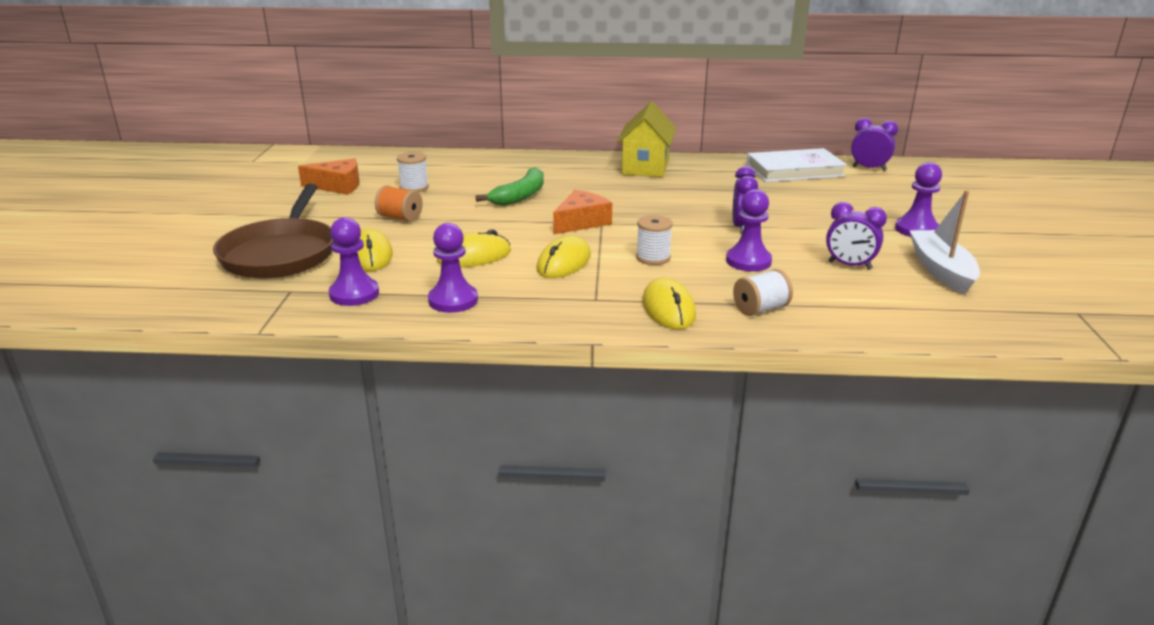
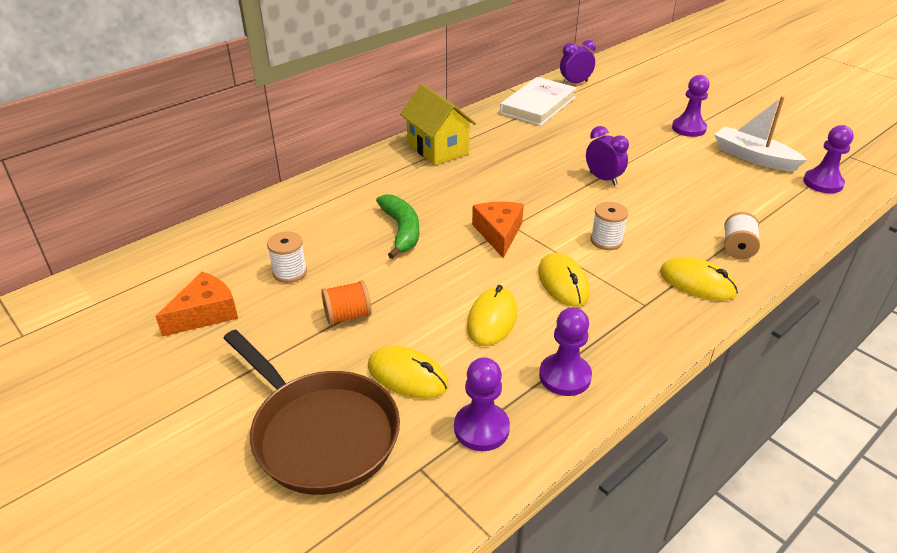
camera: 45 degrees left, 10 degrees up
purple pawn [726,189,772,272] -> purple pawn moved to [803,125,854,193]
purple clock [826,202,887,270] -> none

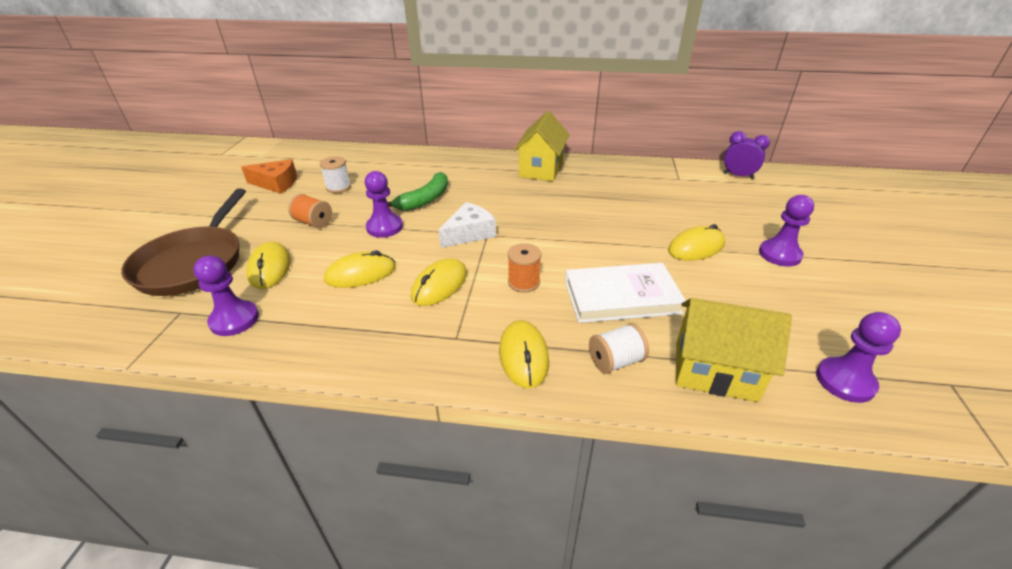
camera: 50 degrees right, 0 degrees up
orange cheese [472,202,524,258] -> white cheese [439,202,496,248]
white book [500,77,577,126] -> white book moved to [565,263,686,323]
purple pawn [539,307,592,396] -> purple pawn moved to [365,171,403,238]
purple clock [586,126,629,186] -> none
white spool [591,202,628,250] -> orange spool [508,243,541,293]
white boat [714,96,807,172] -> none
none -> yellow mouse [668,224,725,261]
none -> yellow house [676,298,792,402]

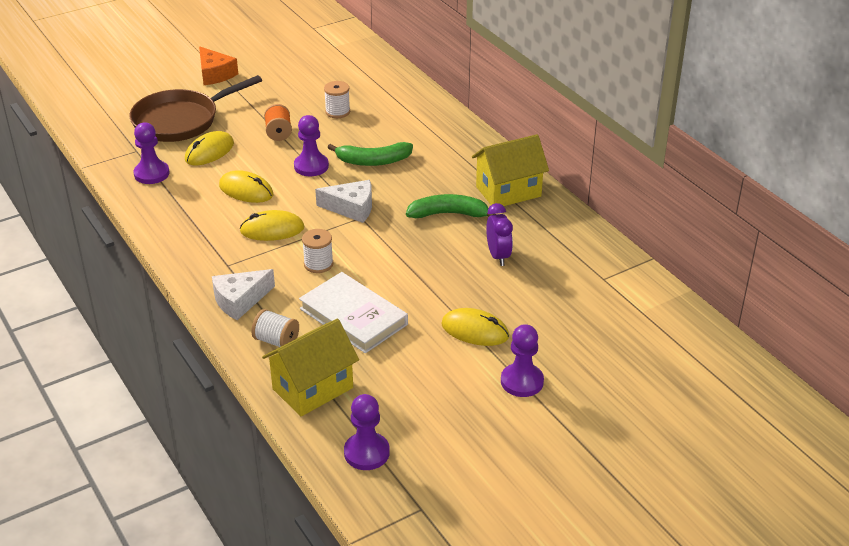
camera: 50 degrees right, 0 degrees up
orange cheese [241,159,297,194] -> orange cheese moved to [199,46,238,85]
yellow mouse [499,320,549,388] -> white cheese [212,269,275,320]
orange spool [508,243,541,293] -> white spool [302,229,333,273]
yellow house [676,298,792,402] -> yellow house turned 75 degrees clockwise [262,319,359,416]
purple clock [724,131,770,179] -> purple clock moved to [486,203,513,266]
none -> green banana [406,194,496,218]

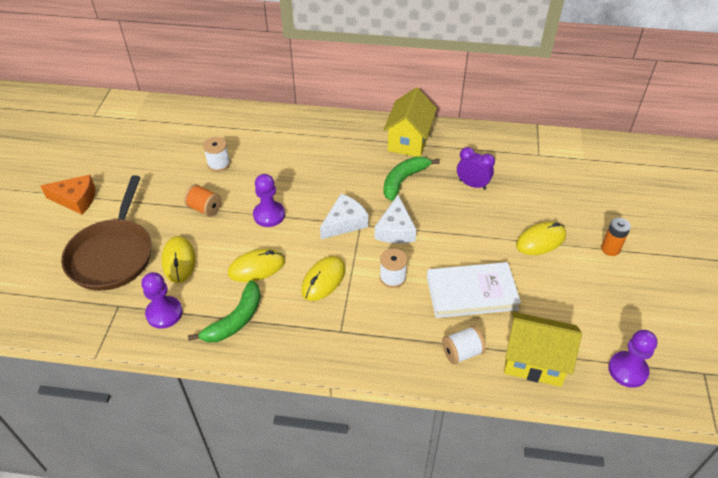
camera: 50 degrees left, 10 degrees up
white cheese [212,269,275,320] -> white cheese moved to [375,195,416,244]
yellow house [262,319,359,416] -> yellow house turned 75 degrees counterclockwise [504,312,582,387]
green banana [327,142,413,166] -> green banana moved to [188,280,261,342]
purple pawn [501,324,544,397] -> orange battery [601,218,631,256]

